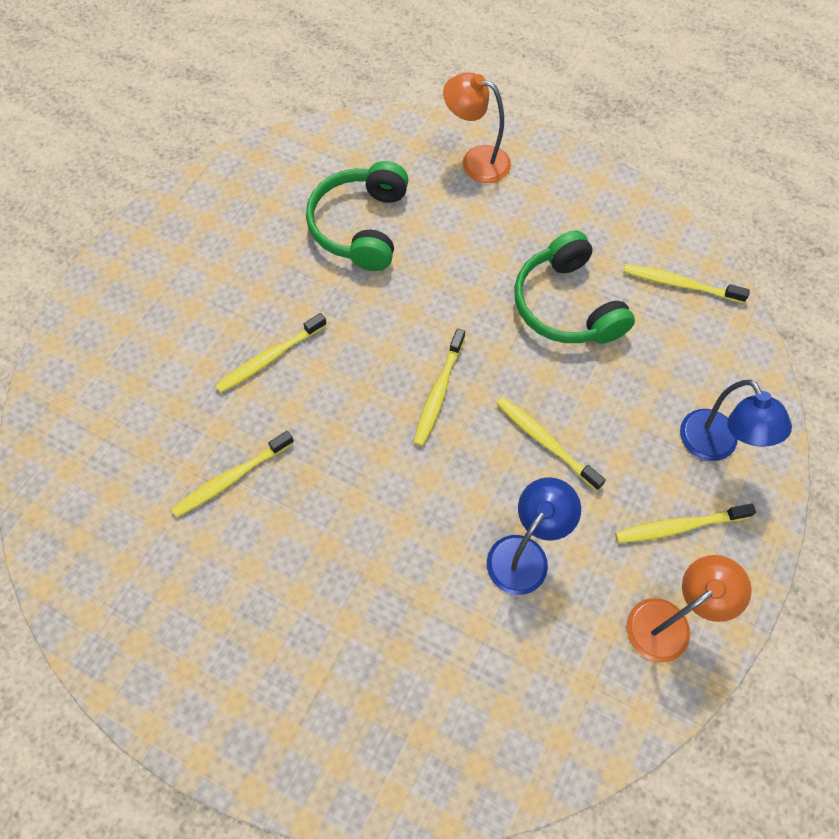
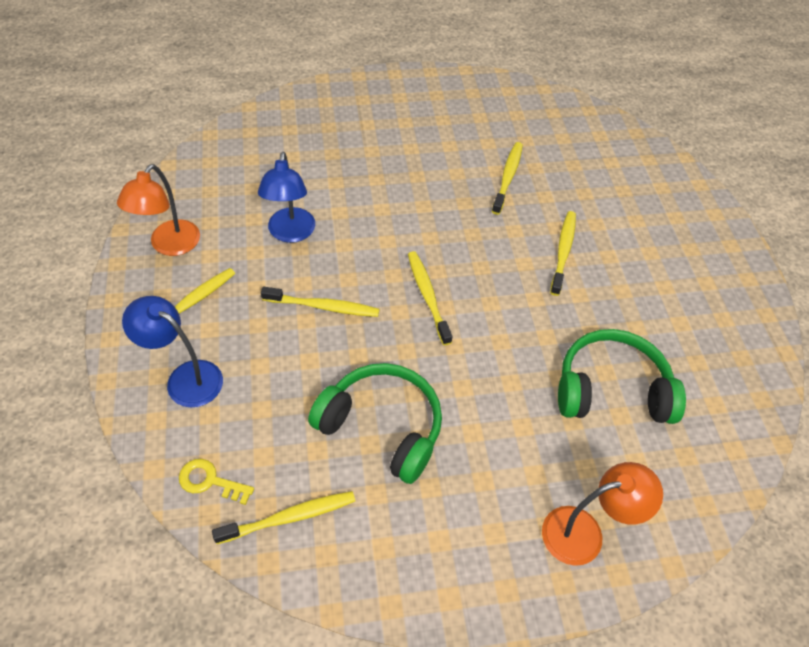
camera: 140 degrees right, 10 degrees down
green headphones [306,161,408,271] -> green headphones turned 60 degrees counterclockwise [558,329,686,424]
none -> yellow key [179,459,254,505]

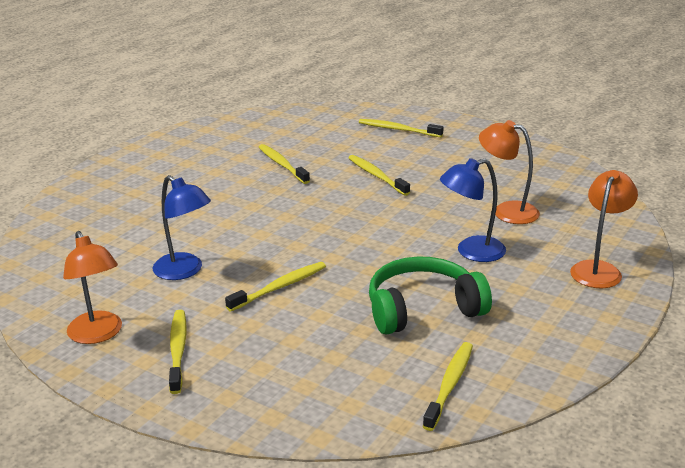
camera: 45 degrees left, 25 degrees down
blue lamp [122,296,223,407] -> blue lamp moved to [440,158,506,262]
yellow key [179,459,254,505] -> none
yellow toothbrush [408,251,452,345] -> yellow toothbrush moved to [359,119,443,137]
green headphones [558,329,686,424] -> orange lamp [479,120,540,224]

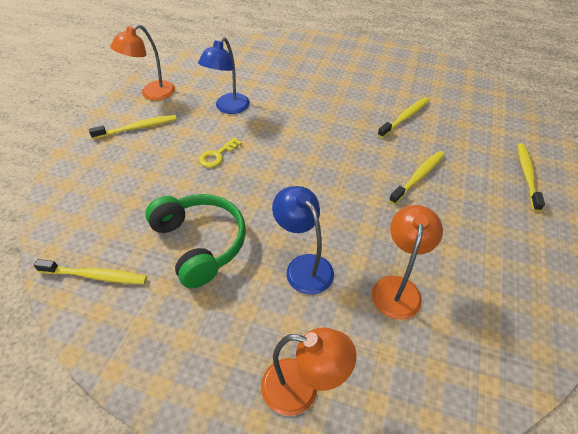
camera: 75 degrees right, 20 degrees up
yellow toothbrush [225,262,326,312] -> yellow key [199,137,242,167]

